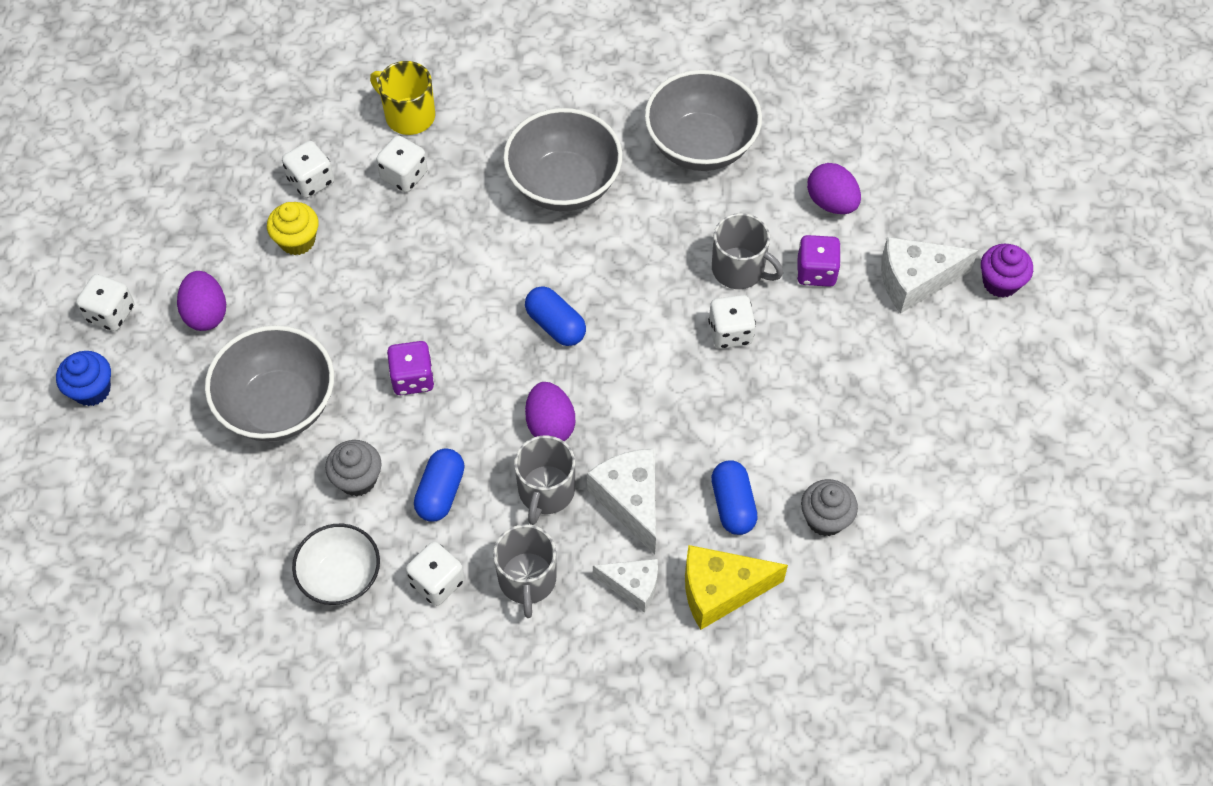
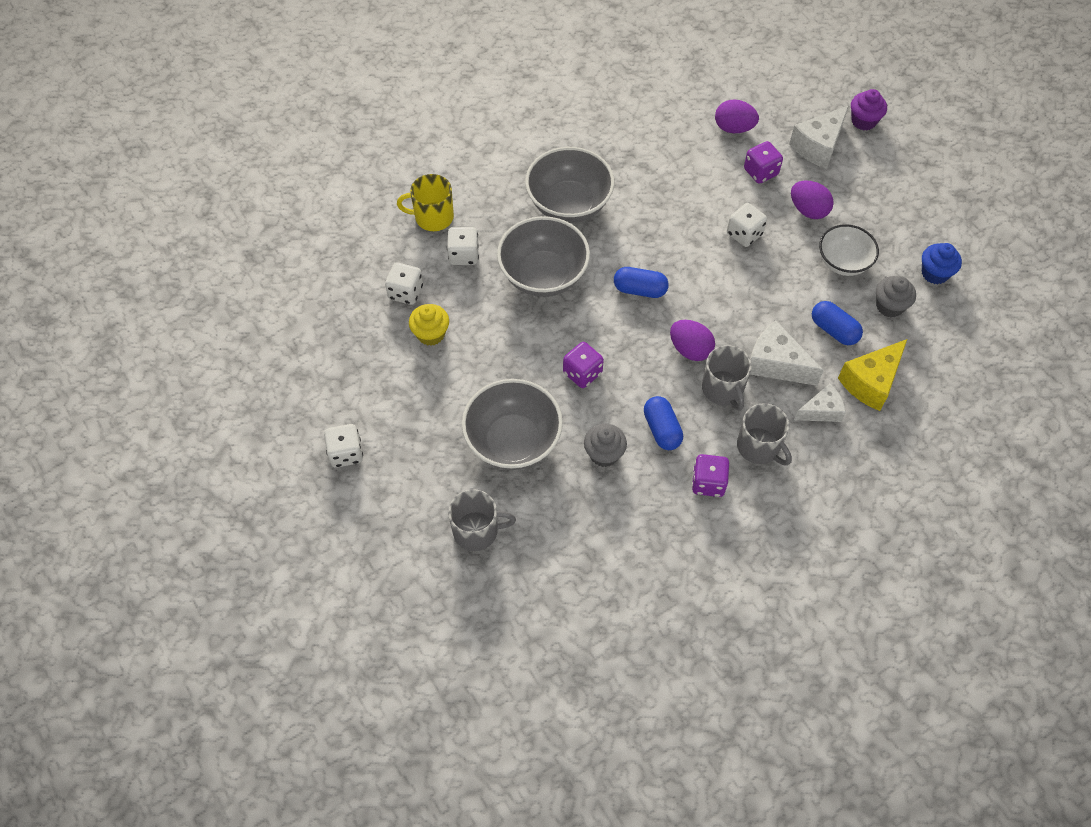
camera: 35 degrees left, 0 degrees up
blue cupcake [56,351,111,406] -> blue cupcake moved to [922,243,962,284]
purple egg [177,271,226,331] -> purple egg moved to [791,180,834,219]
white bowl [292,524,380,605] -> white bowl moved to [819,224,879,276]
white dice [406,541,465,606] -> purple dice [692,454,729,497]
grey bowl [645,70,762,171] -> grey bowl moved to [497,216,590,297]
grey mug [712,213,783,289] -> grey mug moved to [448,489,516,551]

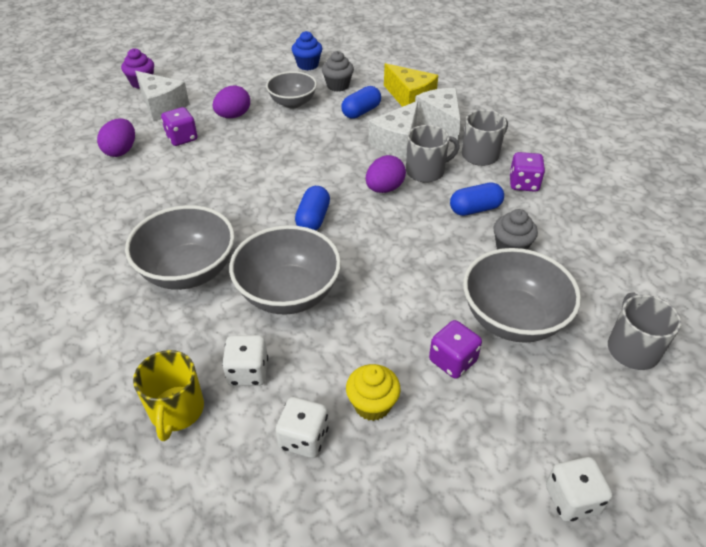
camera: 90 degrees left, 15 degrees down
purple dice [563,342,604,388] -> purple dice moved to [429,320,482,379]
white dice [727,203,767,247] -> none
white cheese [794,384,846,422] -> white cheese [415,88,461,140], size x1.53
white bowl [819,224,879,276] -> grey bowl [266,71,317,108]

